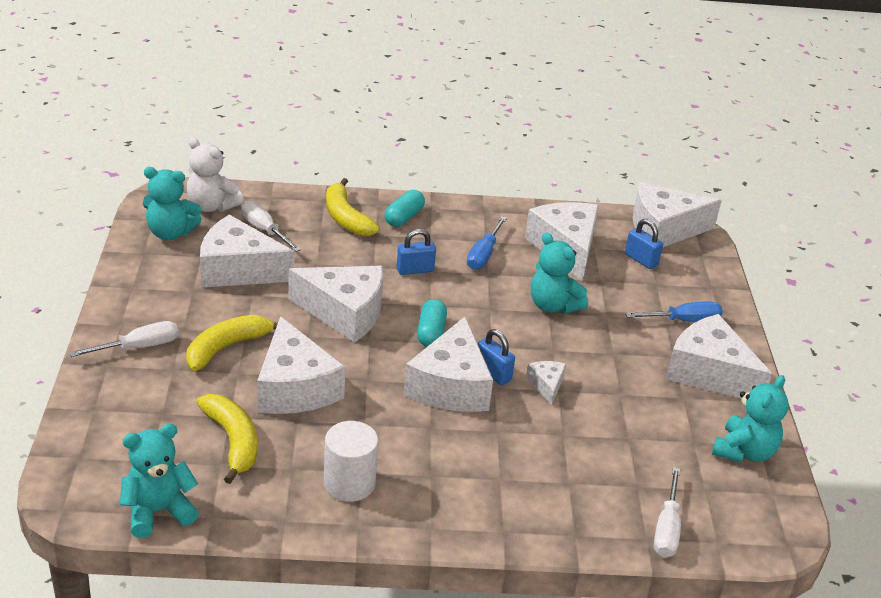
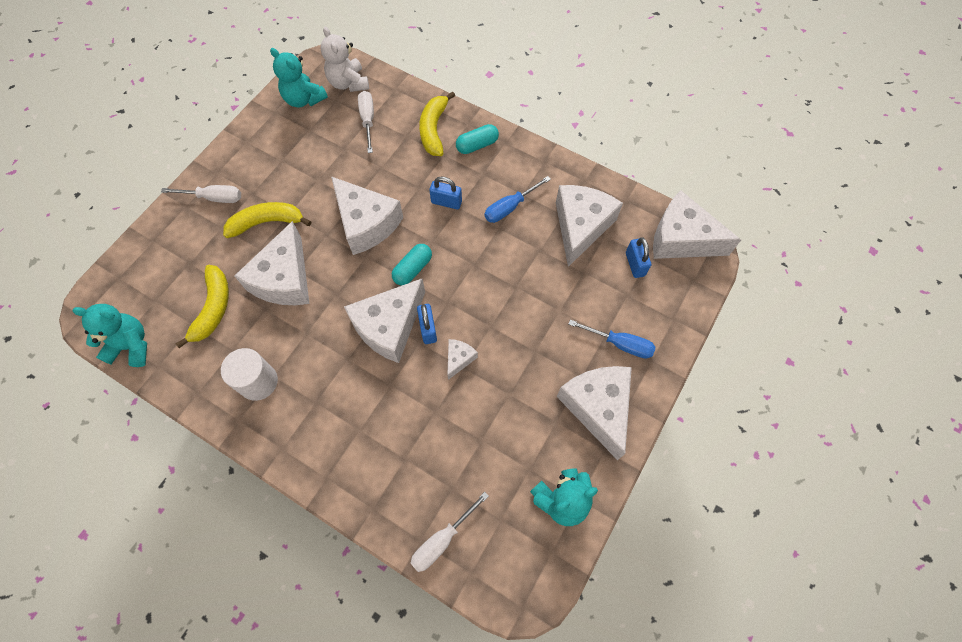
camera: 35 degrees right, 30 degrees up
white cheese [200,215,294,288] -> none
turquoise teddy bear [531,232,588,314] -> none

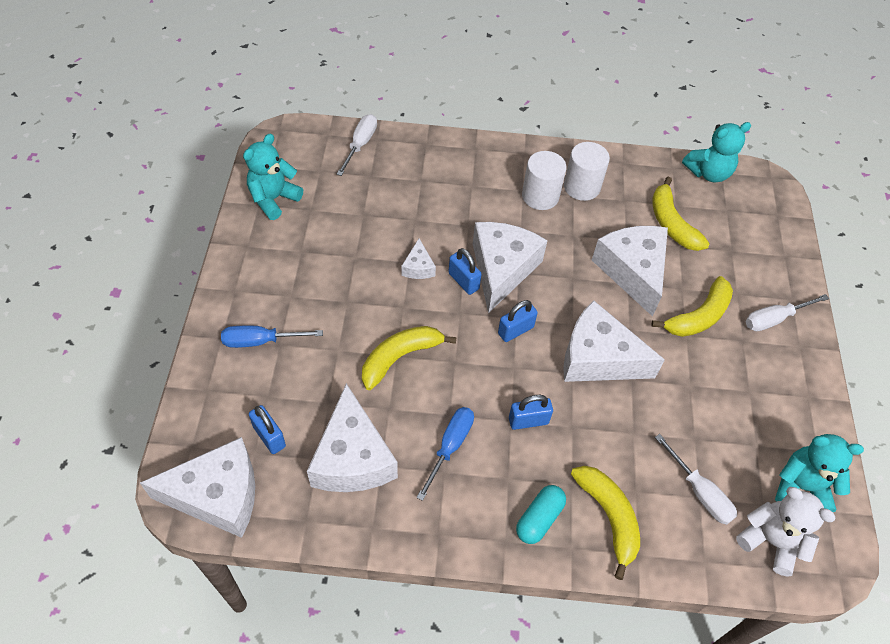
camera: 150 degrees right, 10 degrees down
turquoise capsule [392,244,432,286] -> blue padlock [498,300,538,342]
white cheese [557,366,632,460] -> none
none -> yellow banana [362,326,457,390]
none -> white cylinder [522,151,567,210]

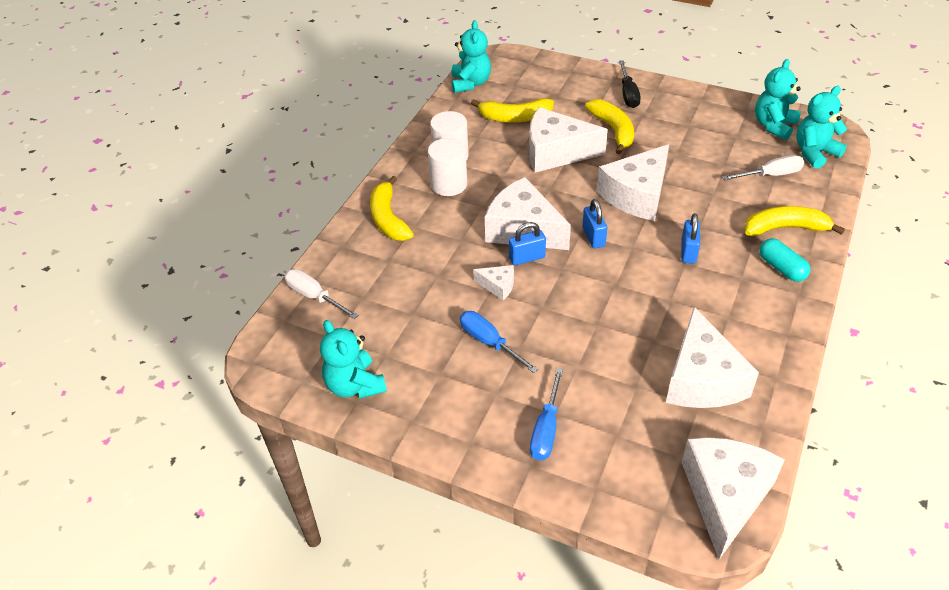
camera: 65 degrees left, 10 degrees down
blue padlock [249,405,286,454] -> none
white cheese [307,383,398,492] -> white cheese turned 75 degrees clockwise [666,307,759,408]
yellow banana [362,326,457,390] -> yellow banana moved to [370,176,414,241]
blue screwdriver [417,407,474,501] -> blue screwdriver moved to [460,311,538,373]
white teddy bear [736,487,836,577] -> turquoise teddy bear [796,86,847,169]
white screwdriver [745,294,829,331] -> black screwdriver [619,60,641,108]

